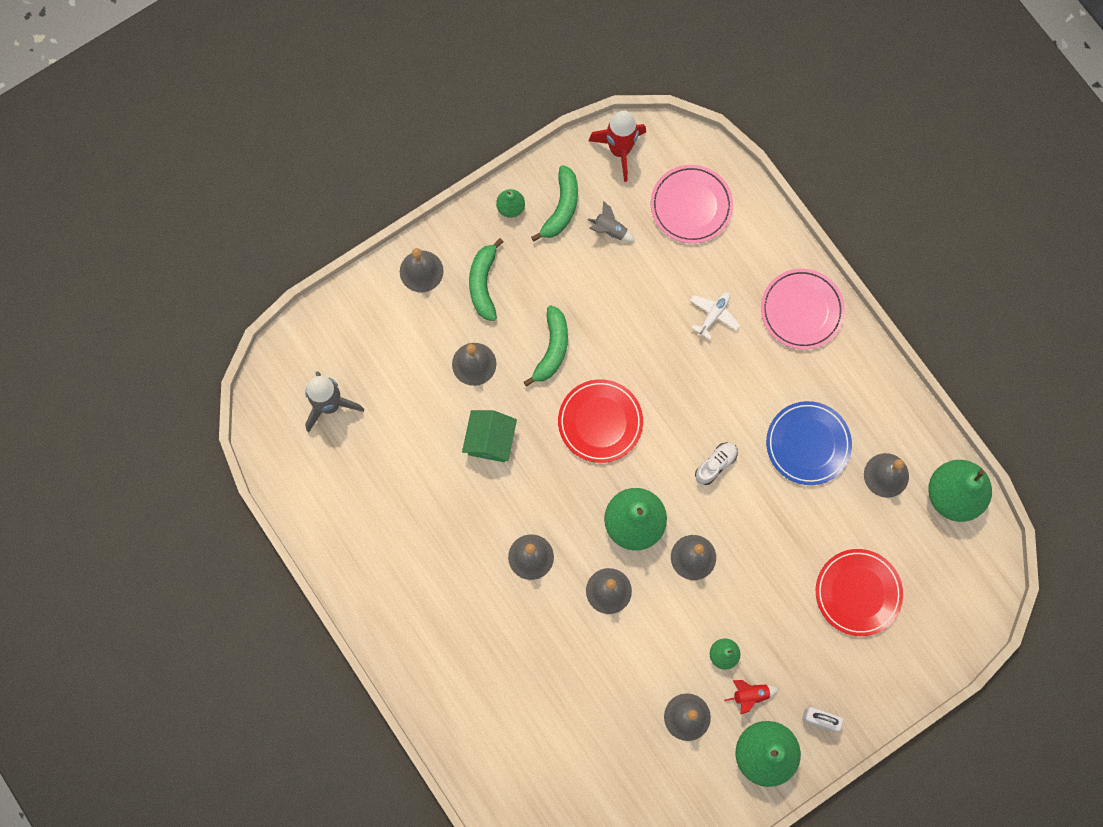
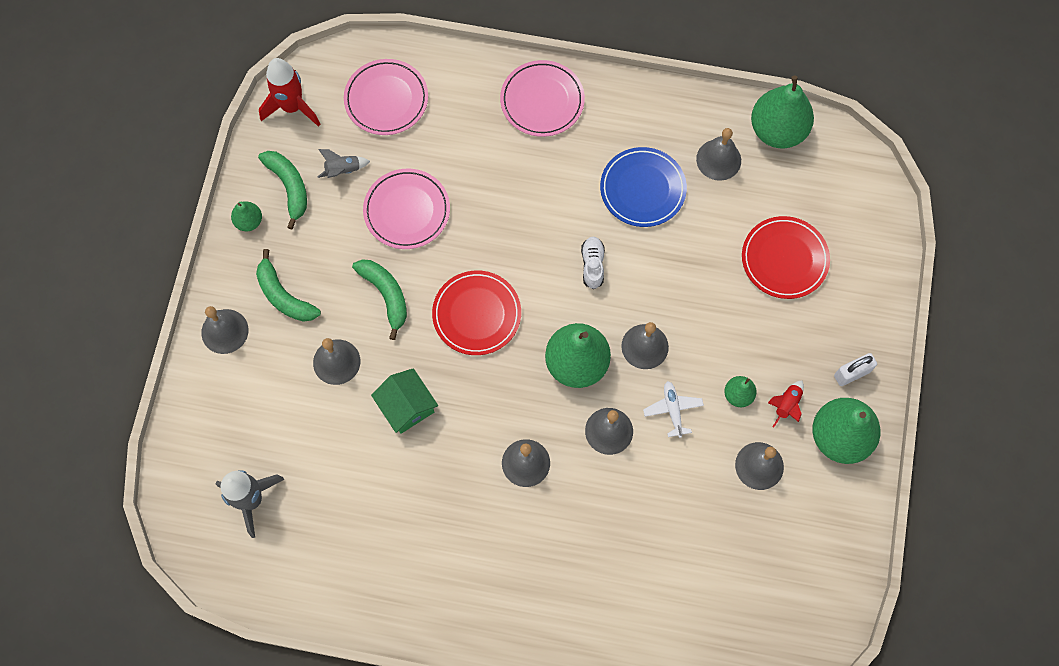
camera: 45 degrees left, 5 degrees down
white plane [690,292,740,340] -> white plane moved to [643,381,704,438]
none -> pink plate [363,169,450,249]

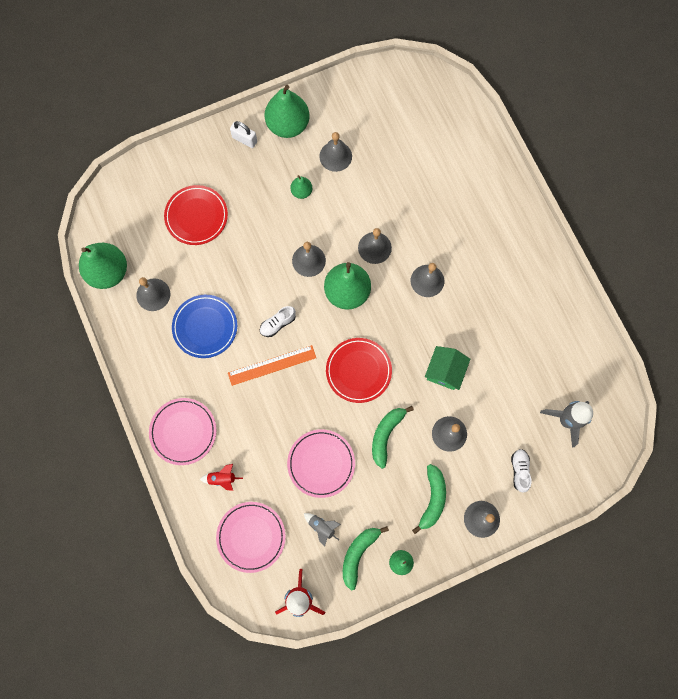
camera: 125 degrees left, 5 degrees up
white plane [643,381,704,438] -> none
red rocket [768,380,804,428] -> red rocket moved to [200,464,243,491]
none -> orange ruler [228,345,316,386]
none -> white shoe [511,449,531,493]

